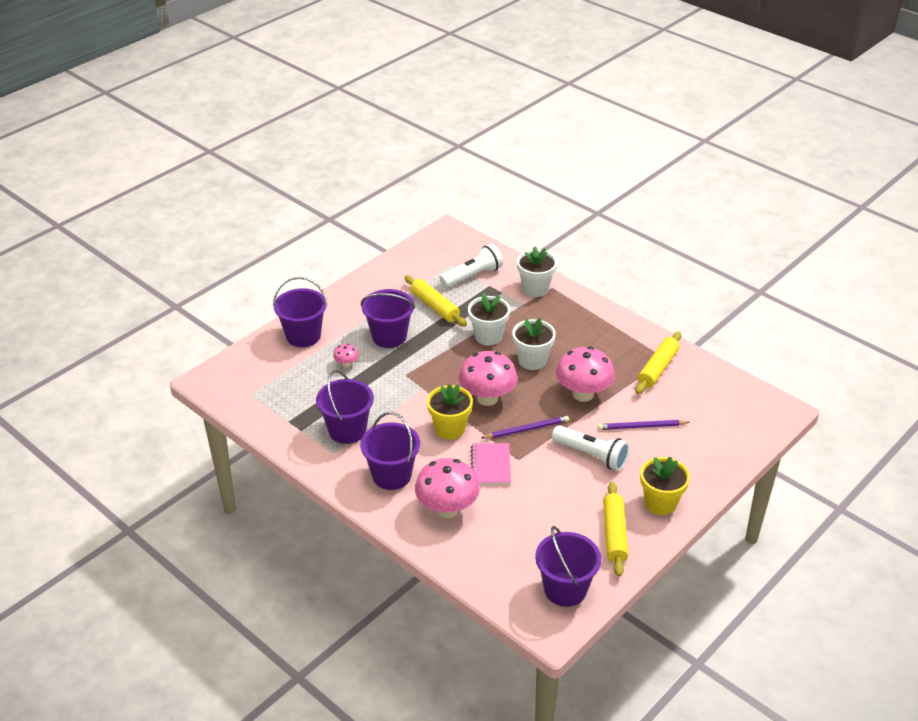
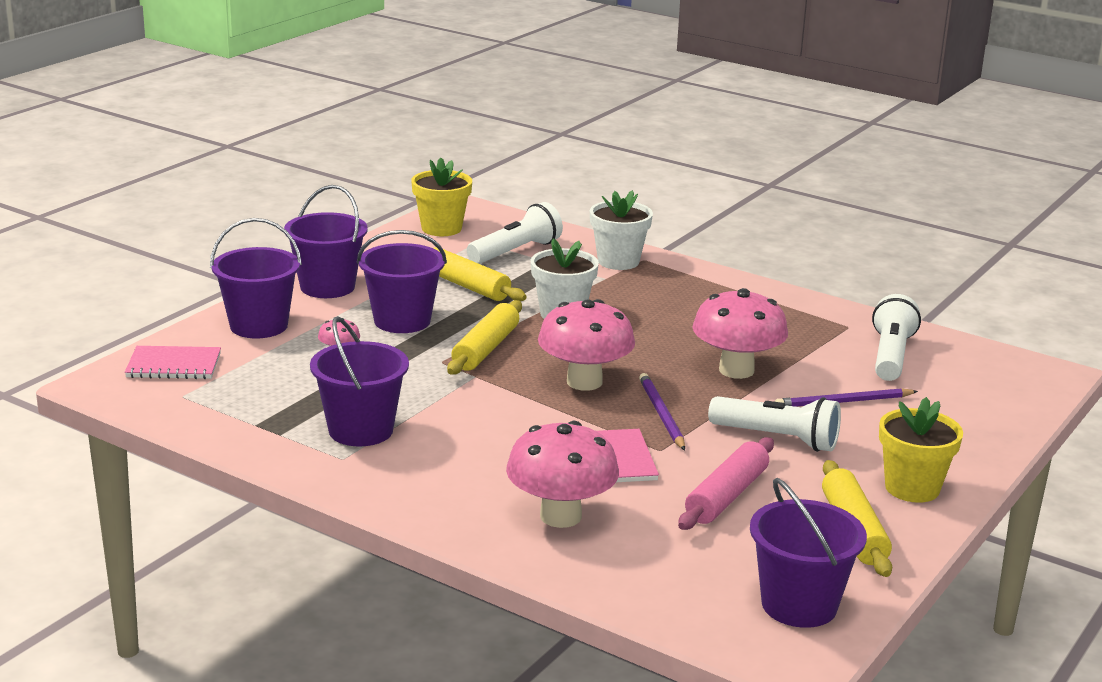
camera: 10 degrees left, 15 degrees down
purple bucket [360,412,420,490] -> purple bucket moved to [284,185,368,298]
yellow flower pot [427,384,473,440] -> yellow flower pot moved to [411,158,472,236]
purple pencil [481,416,569,439] -> purple pencil turned 75 degrees counterclockwise [639,373,685,450]
white flower pot [512,318,556,370] -> none
yellow rolling pin [635,332,681,394] -> yellow rolling pin moved to [447,300,522,375]
none -> pink notebook [125,346,221,379]
none -> pink rolling pin [678,437,774,530]
none -> white flashlight [872,294,921,381]

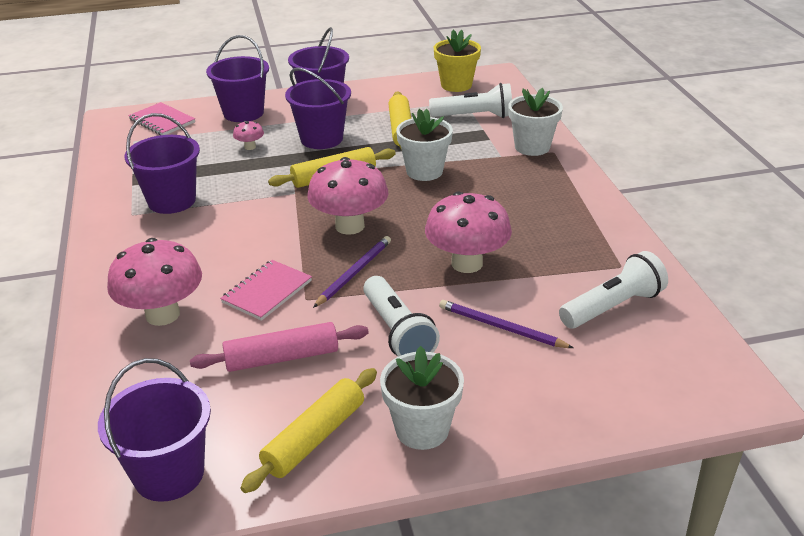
camera: 45 degrees right, 10 degrees up
yellow flower pot [879,397,963,503] -> white flower pot [380,346,464,450]

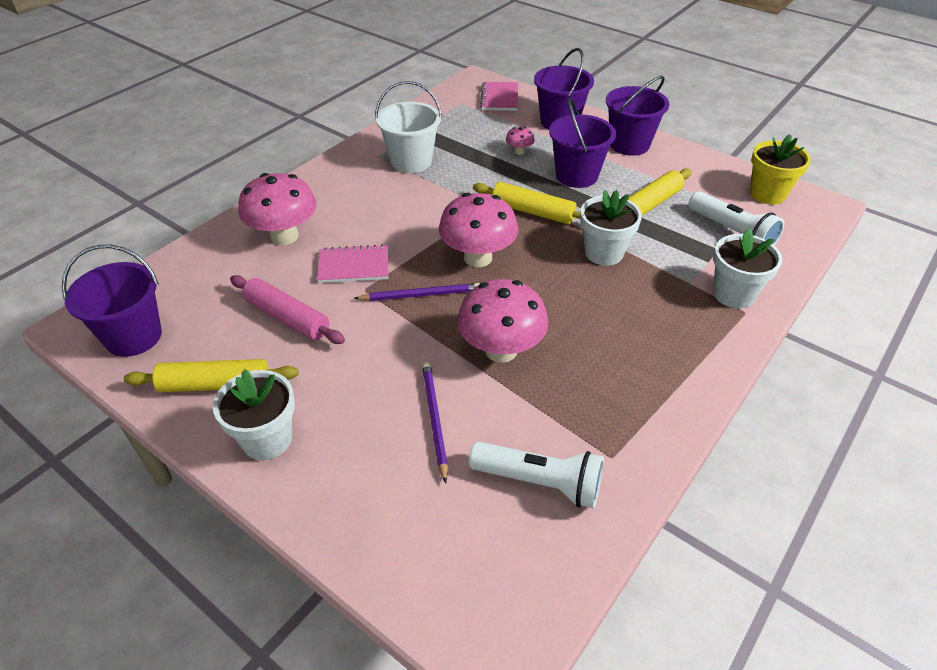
camera: 50 degrees right, 10 degrees up
purple bucket [125,113,200,214] -> white bucket [375,81,442,173]
white flashlight [363,276,440,357] -> none

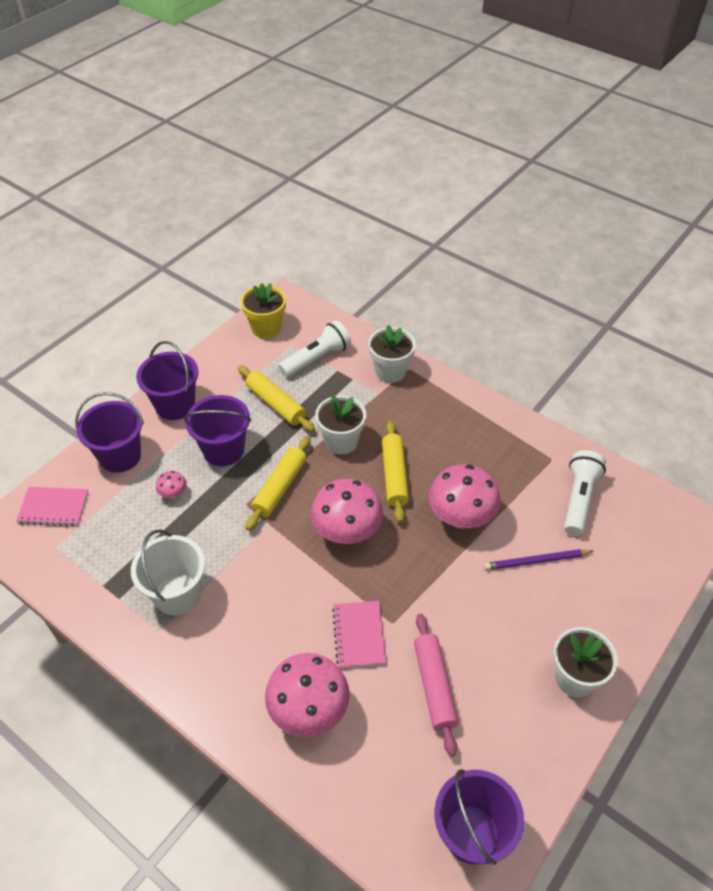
camera: 90 degrees left, 5 degrees up
yellow rolling pin [124,359,298,392] -> yellow rolling pin moved to [382,421,409,523]
pink rolling pin [230,275,345,344] -> pink rolling pin turned 45 degrees counterclockwise [414,613,458,756]
purple pencil [354,283,480,301] -> none

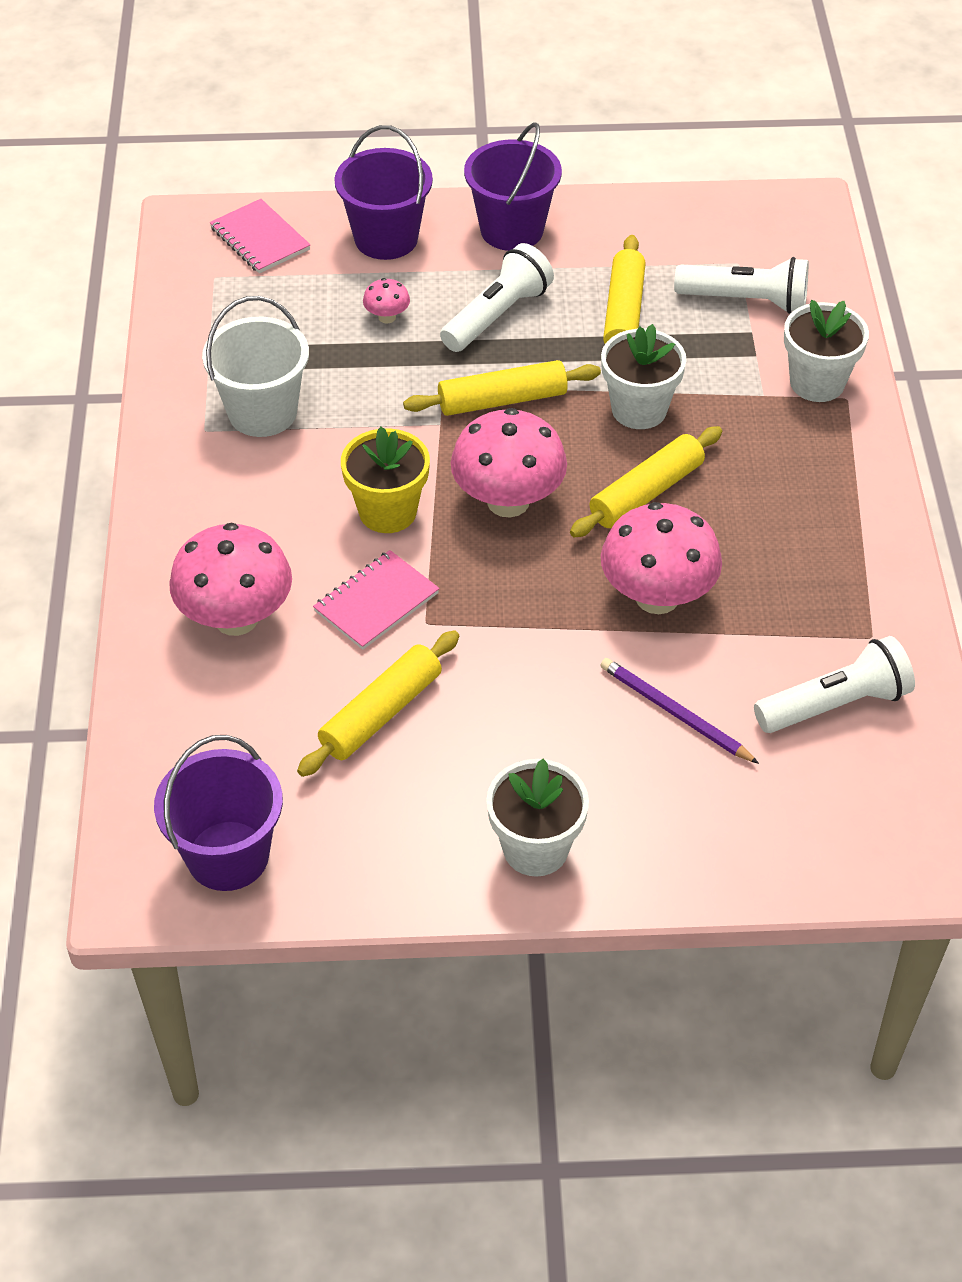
camera: 50 degrees right, 0 degrees up
purple bucket [184,395,251,466] -> white flashlight [440,243,554,352]
yellow flower pot [241,283,286,338] -> yellow flower pot moved to [341,427,430,533]
pink rolling pin [414,613,458,756] -> yellow rolling pin [297,630,459,777]

